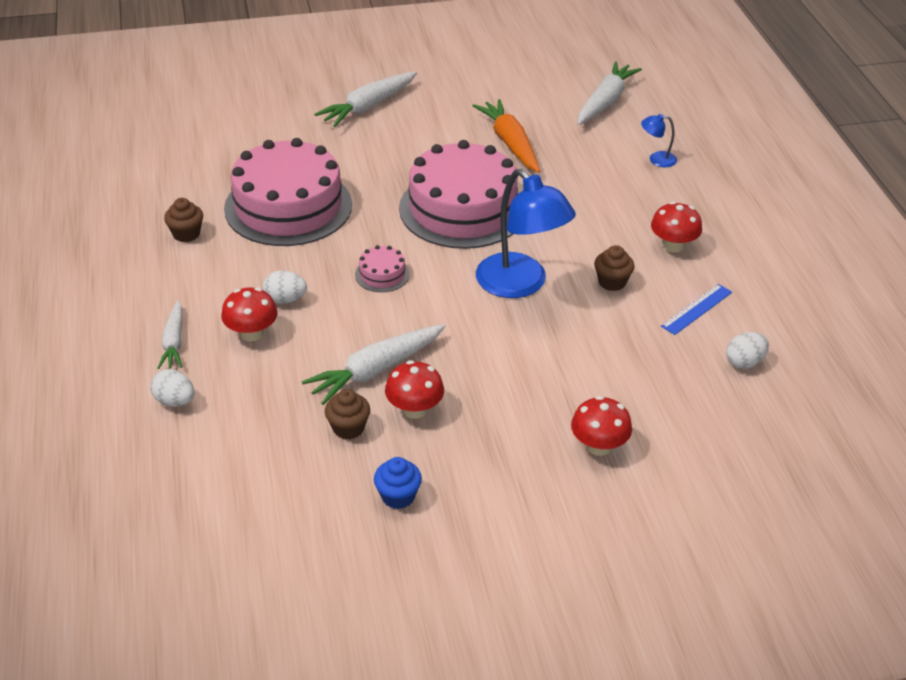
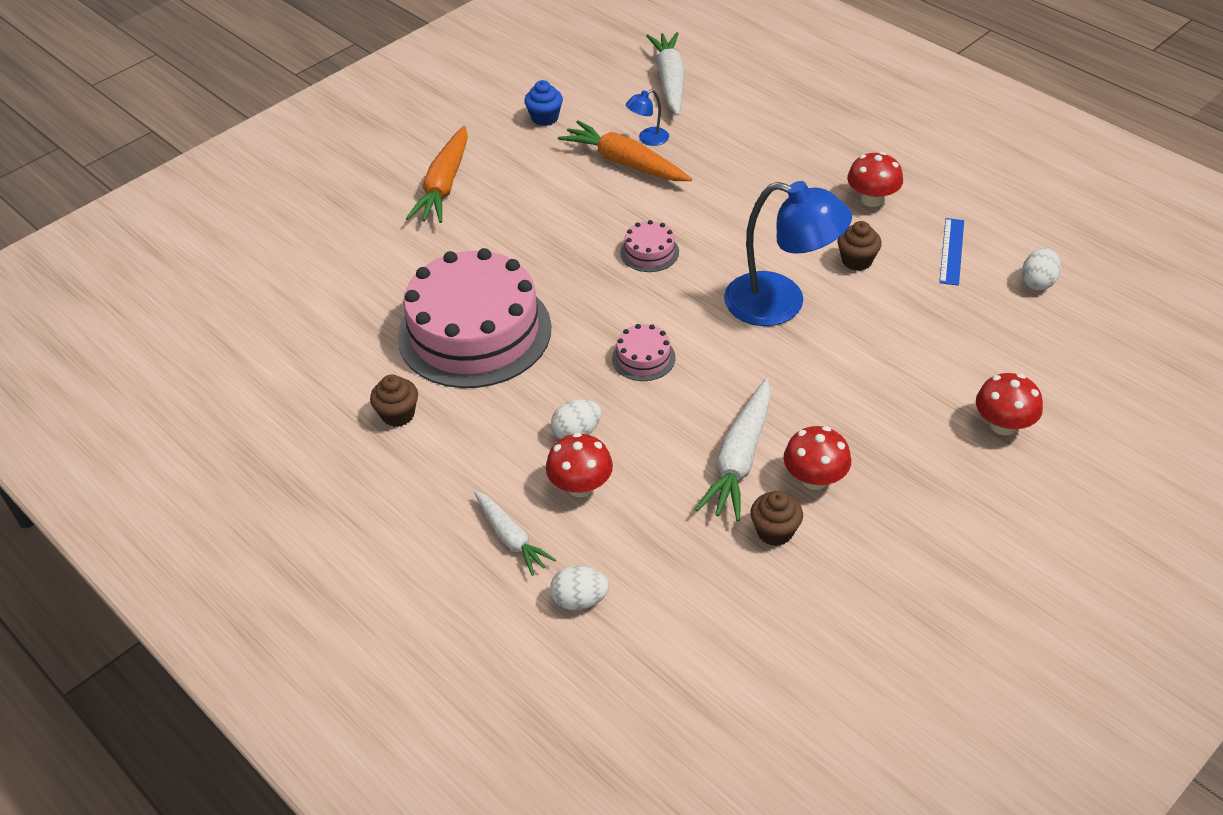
camera: 30 degrees left, 5 degrees up
white carrot [314,71,417,127] -> orange carrot [406,126,468,223]
blue cupcake [374,457,422,509] -> blue cupcake moved to [524,80,563,126]
pink cake [399,140,520,249] -> pink cake [620,220,679,272], size x0.40
blue lamp [641,114,677,167] -> blue lamp moved to [626,89,669,146]

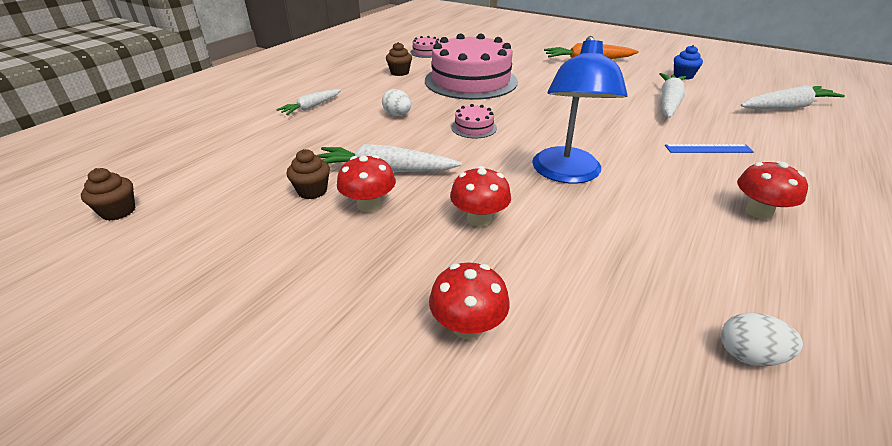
camera: 75 degrees right, 10 degrees down
red mushroom [546,432,613,497] -> red mushroom moved to [450,166,511,227]
white egg [550,566,609,610] -> none
orange carrot [558,120,692,181] -> white carrot [659,73,686,118]
pink cake [620,220,679,272] -> pink cake moved to [410,36,440,58]
blue lamp [626,89,669,146] -> none
brown cupcake [837,221,882,271] -> brown cupcake moved to [81,168,136,221]
blue ruler [939,218,964,286] -> blue ruler moved to [665,144,754,153]

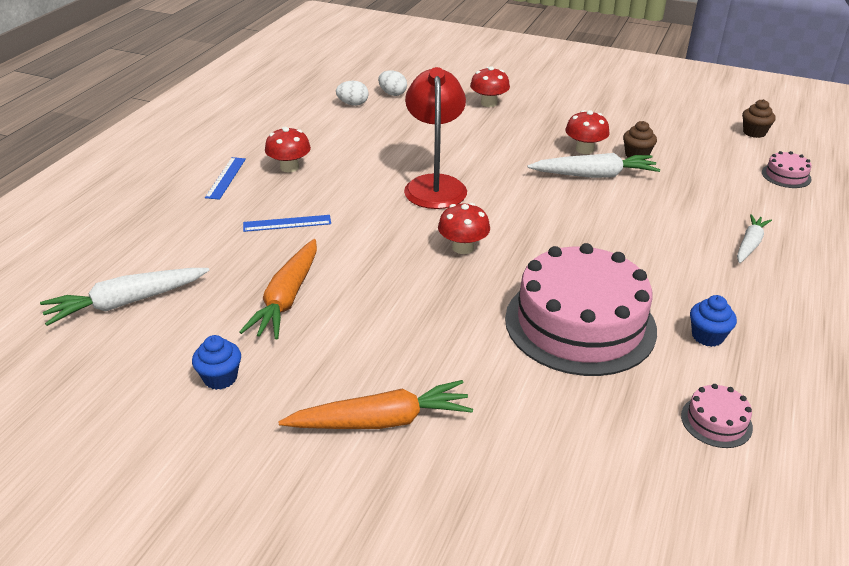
camera: 170 degrees right, 0 degrees up
white egg [382,89,411,116] -> white egg moved to [378,70,407,96]
brown cupcake [386,42,412,76] -> blue cupcake [690,295,737,347]
red mushroom [450,166,511,227] -> red mushroom moved to [438,203,490,254]
pink cake [451,104,497,138] -> pink cake moved to [762,151,812,188]
blue lamp [532,36,628,183] -> red lamp [404,67,467,209]
white carrot [659,73,686,118] -> orange carrot [239,239,317,340]
none -> blue ruler [205,157,246,200]

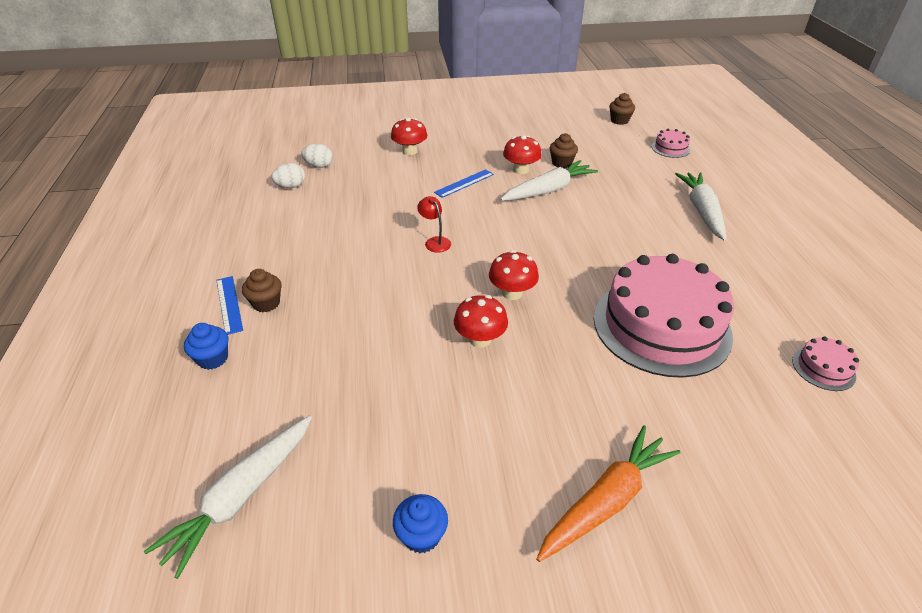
camera: 30 degrees left, 5 degrees up
orange carrot [239,239,317,340] -> none
blue ruler [243,215,331,232] -> blue ruler moved to [434,169,494,198]
red mushroom [265,127,311,172] -> red mushroom moved to [454,295,508,348]
red lamp [404,67,467,209] -> red lamp [417,196,451,253], size x0.44
blue cupcake [690,295,737,347] -> blue cupcake moved to [184,323,228,370]
white carrot [737,214,772,263] -> white carrot [675,172,726,241], size x1.59
none -> brown cupcake [242,269,281,312]

